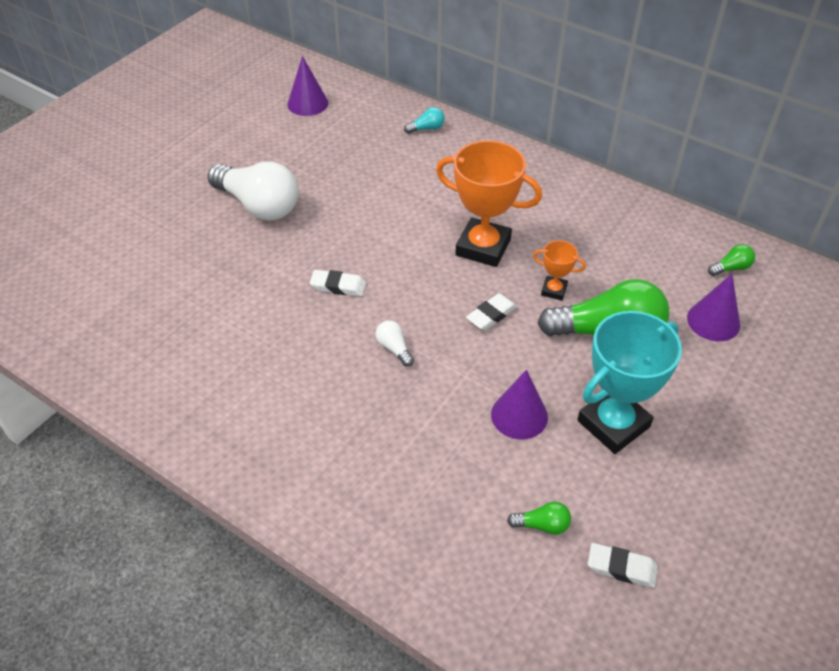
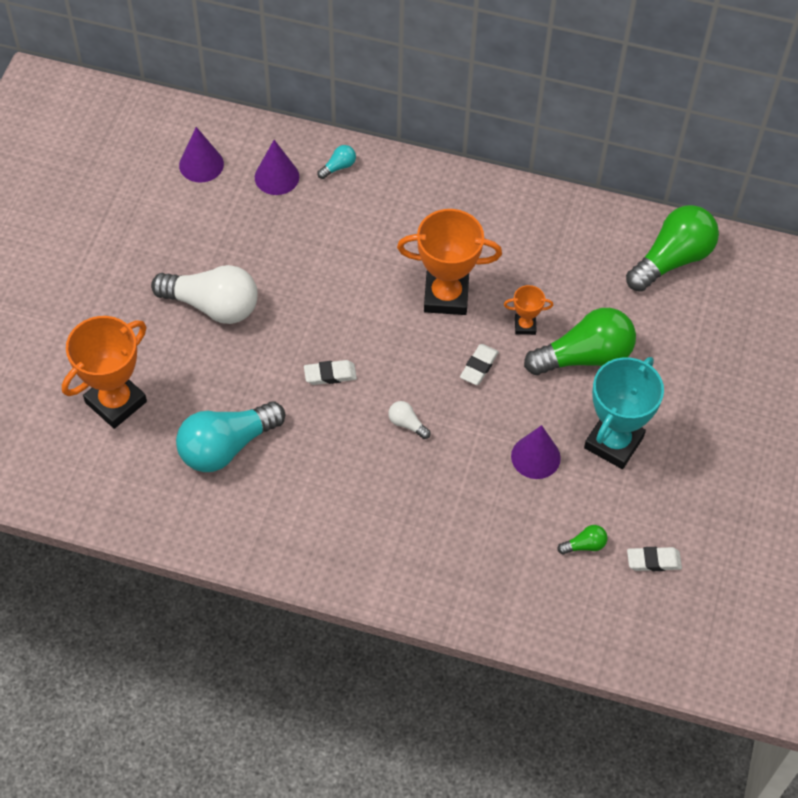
camera: 20 degrees left, 10 degrees up
purple cone [687,274,740,341] -> purple cone moved to [255,140,299,195]
green light bulb [708,244,755,276] -> green light bulb [626,205,719,292], size x2.38
none -> orange trophy [62,316,147,429]
none -> turquoise light bulb [176,401,285,472]

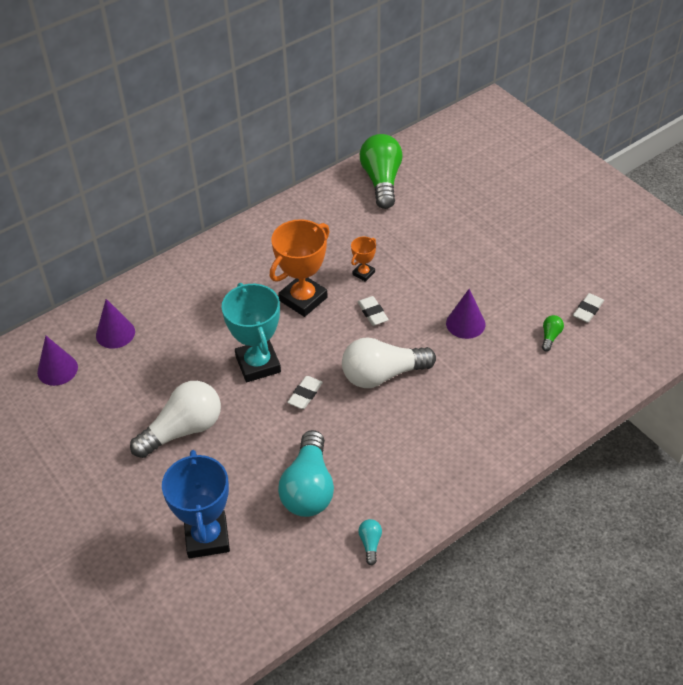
camera: 50 degrees left, 10 degrees down
orange trophy [62,316,147,429] -> blue trophy [162,450,230,558]
turquoise light bulb [317,145,356,179] -> turquoise light bulb moved to [358,519,382,565]
white light bulb [388,401,431,439] -> white light bulb [342,337,436,388], size x2.38
green light bulb [524,308,636,375] -> none
turquoise trophy [584,357,664,469] -> turquoise trophy moved to [222,283,281,382]

